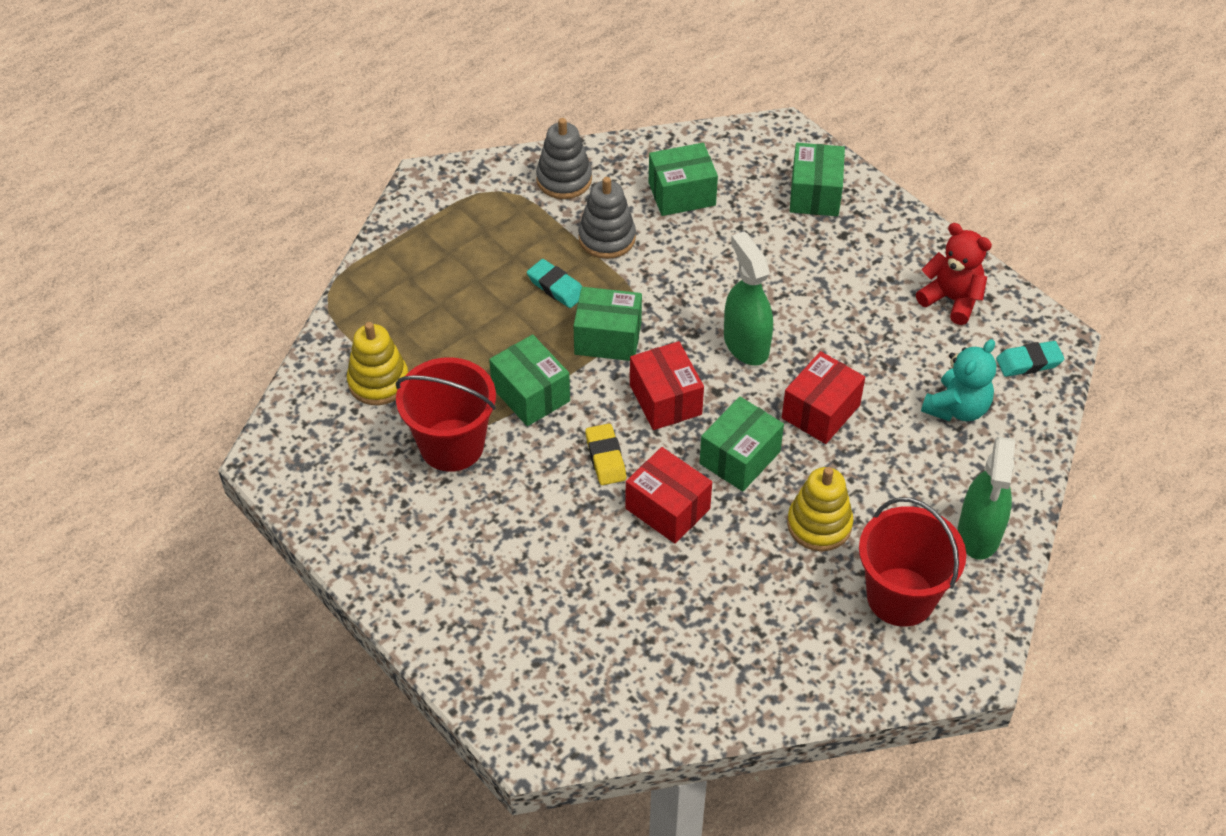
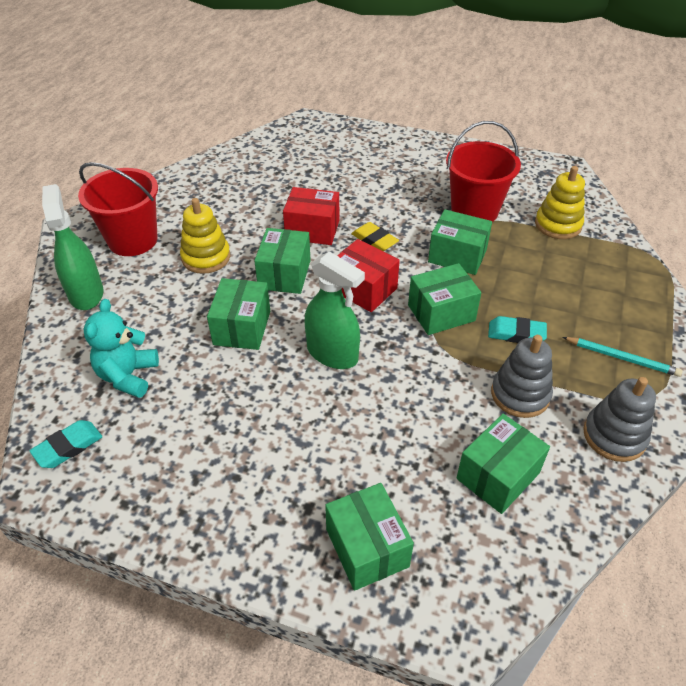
camera: 150 degrees right, 5 degrees down
red box [782,351,865,444] -> green box [207,278,270,350]
red teddy bear [916,223,992,325] -> none
none -> turquoise pencil [563,337,683,377]

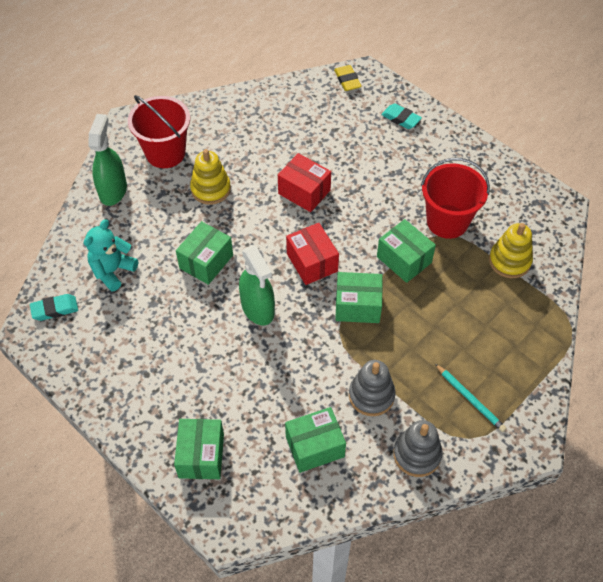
camera: 25 degrees right, 10 degrees up
green box [254,228,311,294] -> none
yellow eraser [351,222,399,251] -> yellow eraser moved to [334,65,361,91]
turquoise eraser [488,316,547,343] -> turquoise eraser moved to [381,103,422,129]

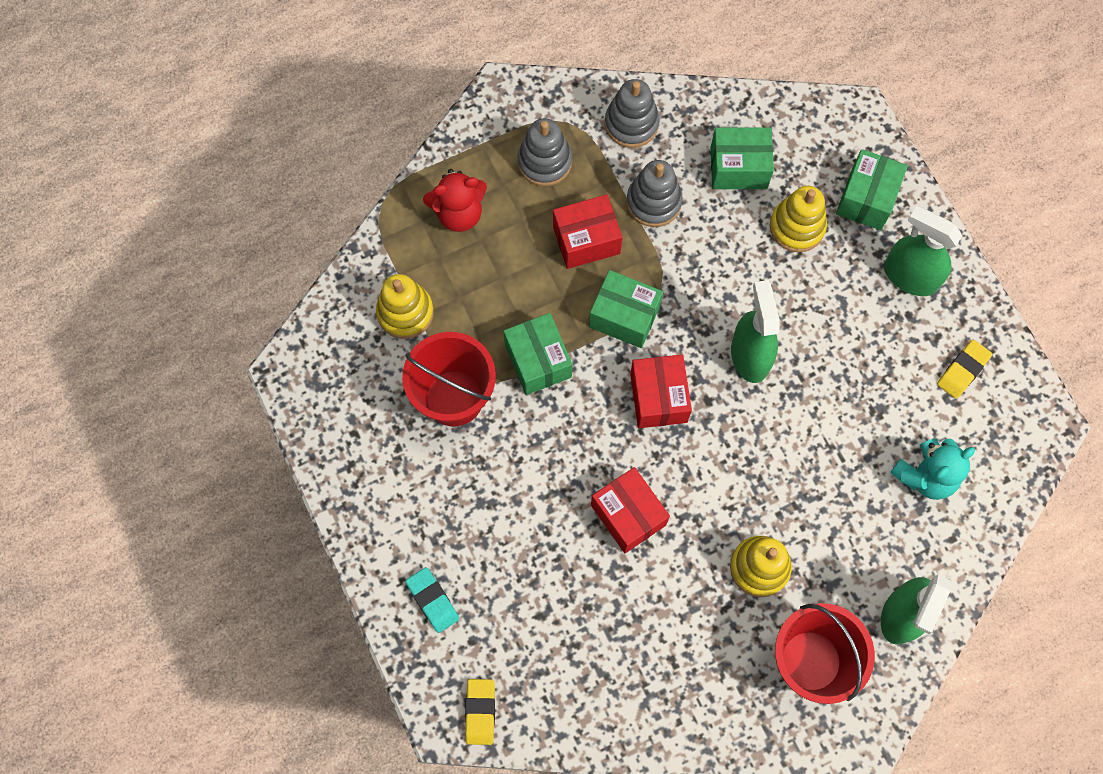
camera: 160 degrees left, 15 degrees up
turquoise eraser [30,294,78,321] -> none
green box [176,221,233,285] -> none
turquoise pencil [435,364,506,432] -> grey stacking toy [517,118,572,186]
none -> red teddy bear [423,169,487,232]
none -> red box [553,194,622,269]
none -> yellow stacking toy [770,186,827,252]
none -> green spray bottle [884,206,962,296]
none -> yellow eraser [937,340,992,399]

